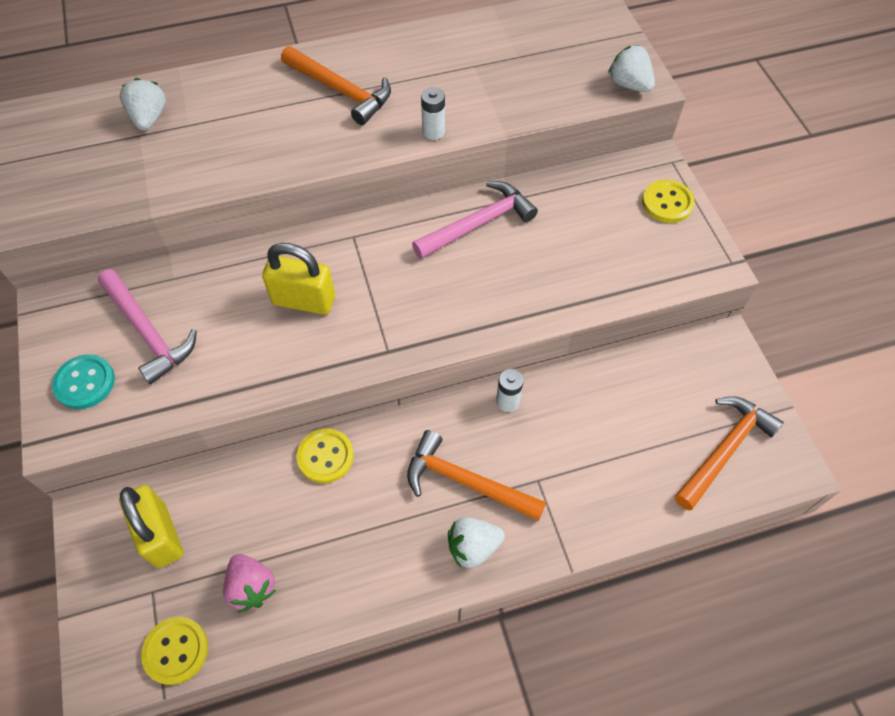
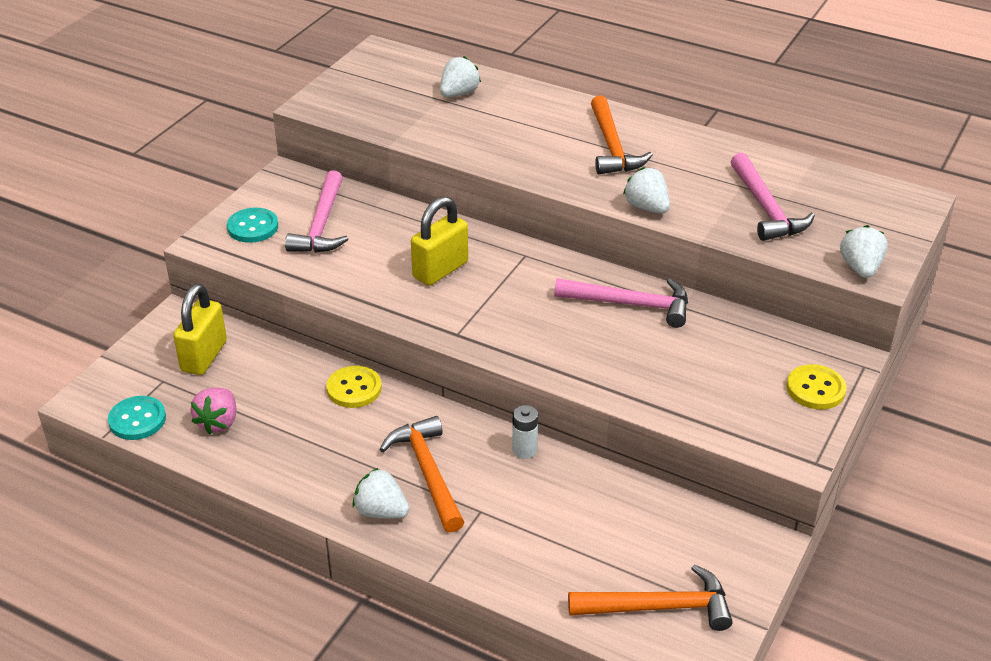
camera: 45 degrees right, 20 degrees down
yellow button [141,617,208,685] -> turquoise button [108,396,166,440]
yellow padlock [262,243,335,315] -> yellow padlock turned 75 degrees clockwise [411,196,468,286]
white battery [421,87,445,140] -> white strawberry [623,167,670,214]
none -> pink hammer [730,153,815,241]

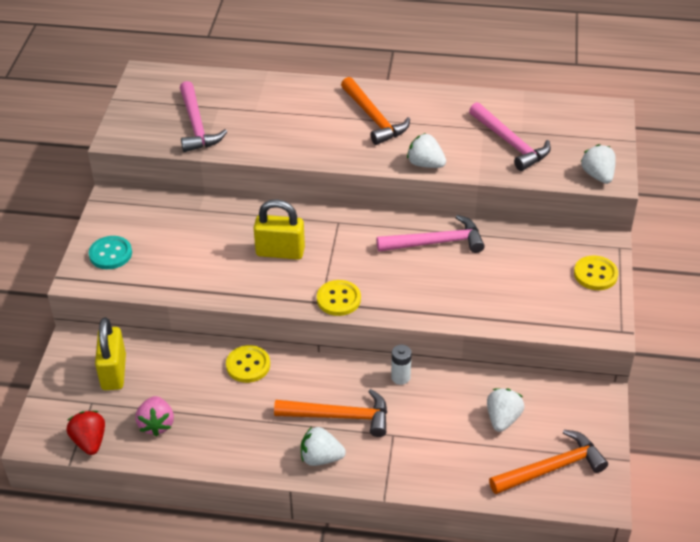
camera: 20 degrees left, 5 degrees up
turquoise button [108,396,166,440] -> red strawberry [66,411,105,455]
pink hammer [285,170,348,253] -> pink hammer moved to [180,81,228,152]
orange hammer [380,416,464,533] -> orange hammer turned 135 degrees clockwise [274,389,387,437]
yellow padlock [411,196,468,286] -> yellow padlock turned 75 degrees clockwise [254,199,305,260]
white strawberry [440,56,481,97] -> white strawberry moved to [487,388,524,432]
none -> yellow button [317,280,361,316]

